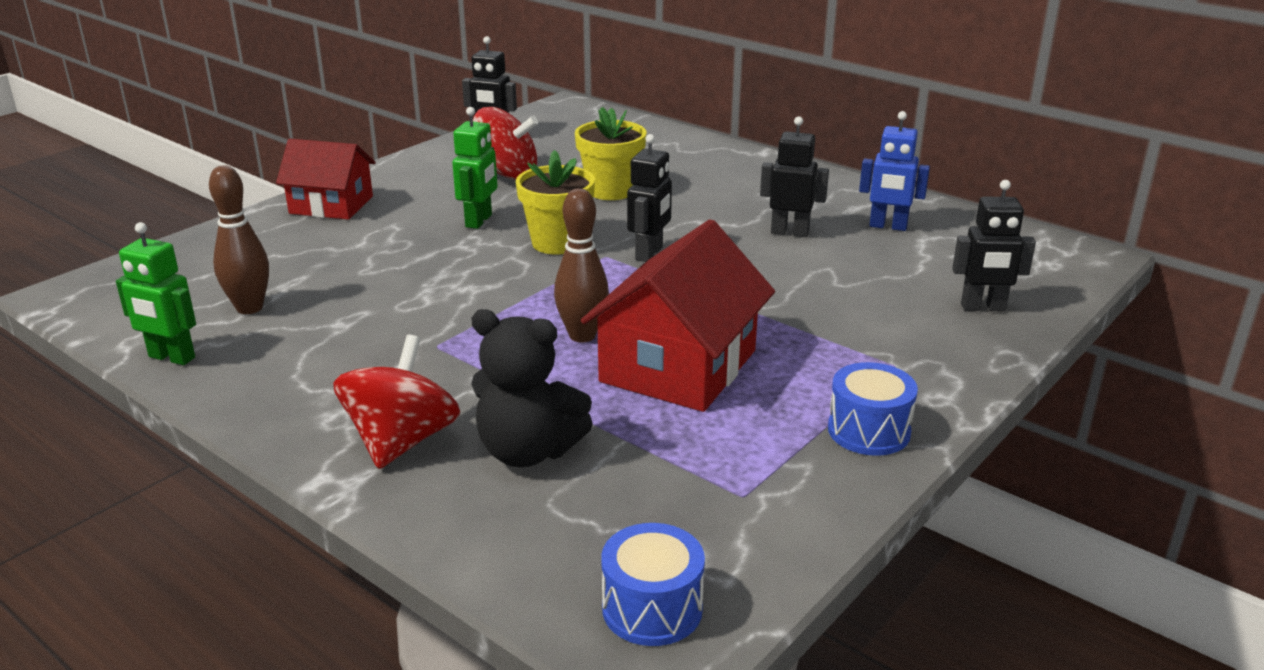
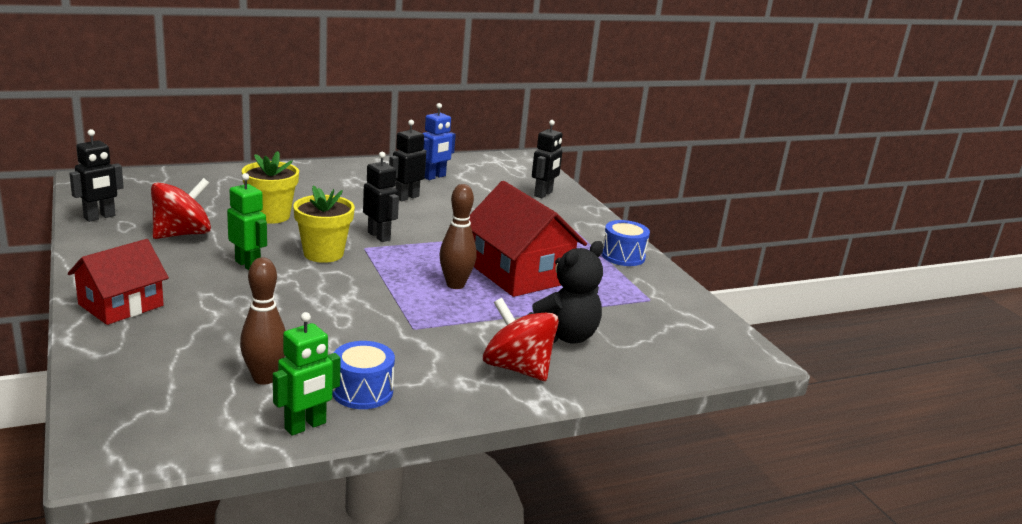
camera: 65 degrees left, 5 degrees down
blue drum [601,523,705,646] -> blue drum moved to [332,341,395,409]

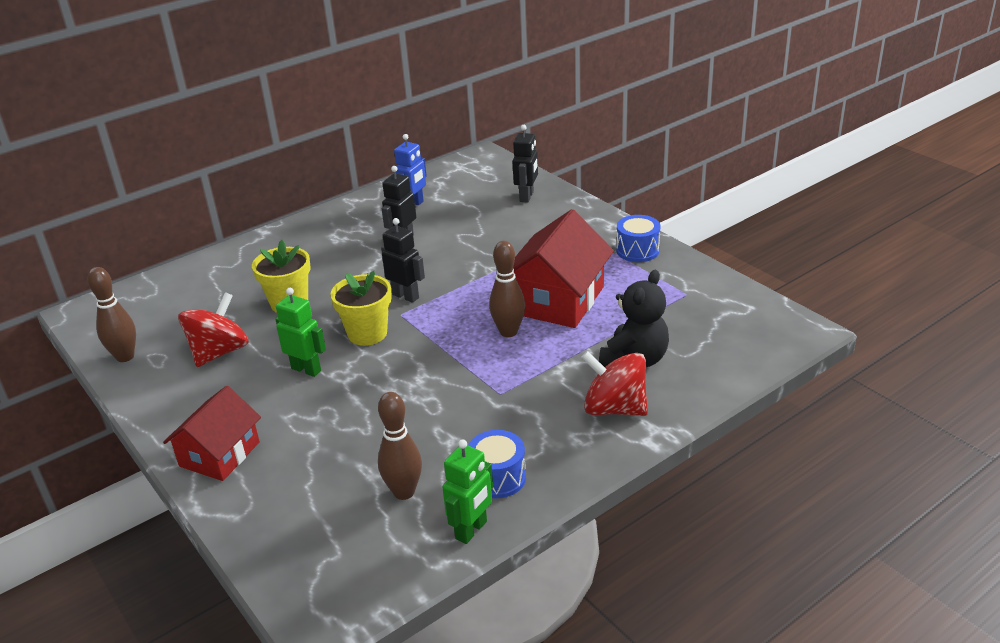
camera: 10 degrees left, 10 degrees up
black robot [69,129,124,222] -> brown bowling pin [88,267,136,362]
red house [469,181,587,297] -> red house turned 75 degrees clockwise [513,209,614,328]

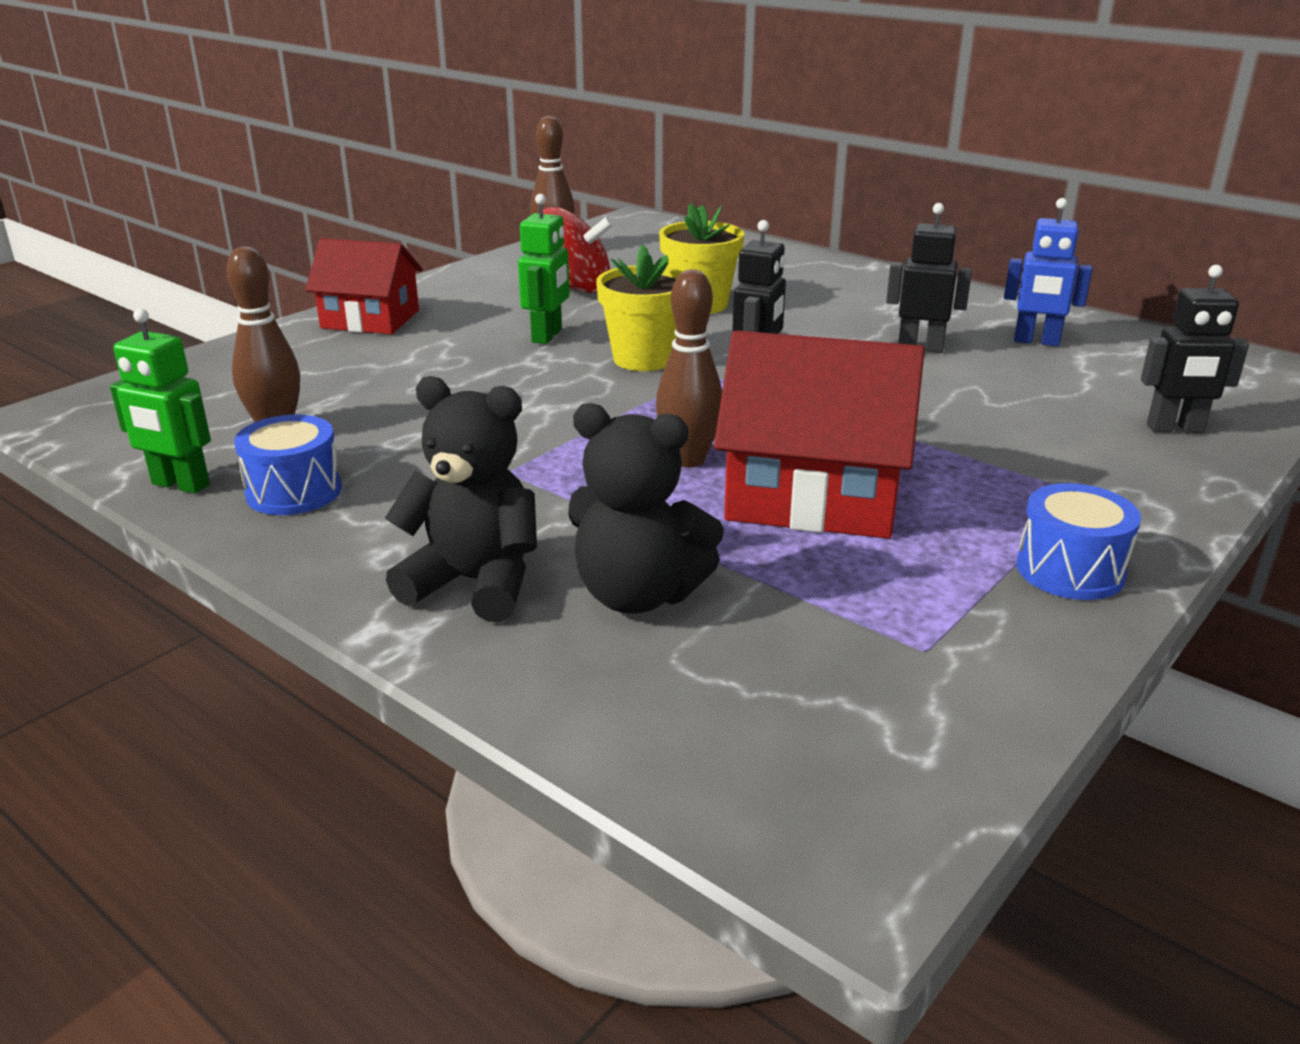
camera: 75 degrees right, 5 degrees down
red spinning top [581,351,648,416] -> black teddy bear [385,376,537,622]

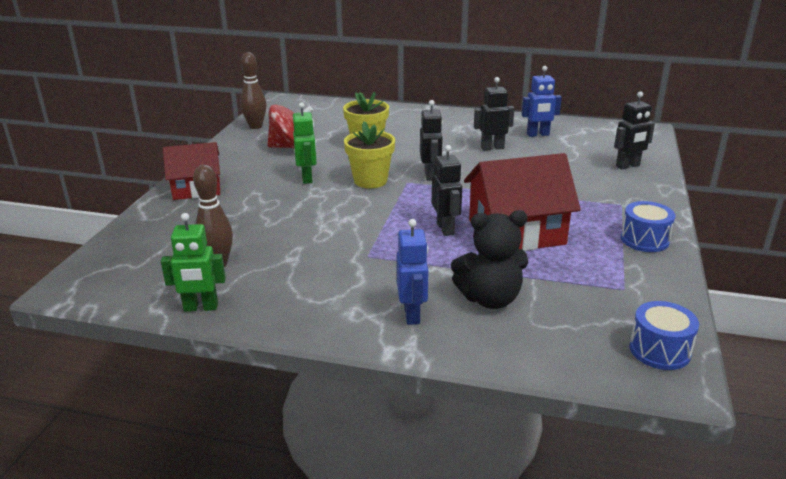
camera: 25 degrees left, 0 degrees up
blue drum [234,414,342,515] -> blue drum moved to [630,301,699,370]
black teddy bear [385,376,537,622] -> blue robot [397,219,429,325]
brown bowling pin [656,269,722,468] -> black robot [432,145,462,236]

